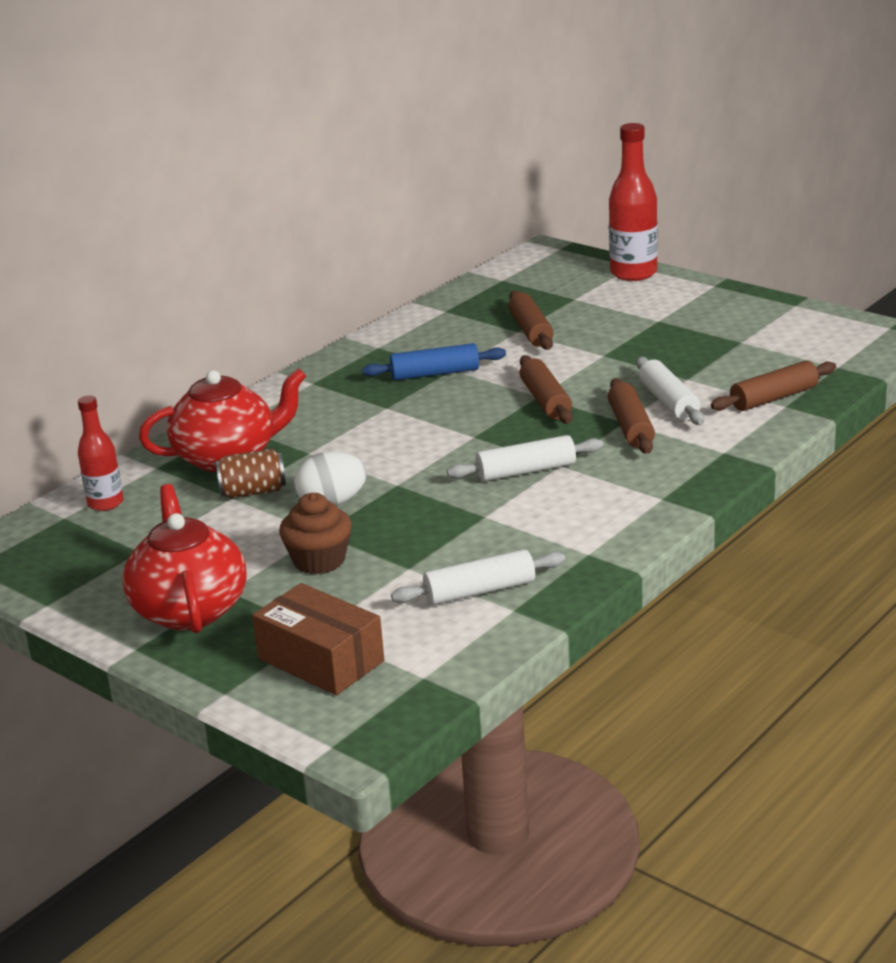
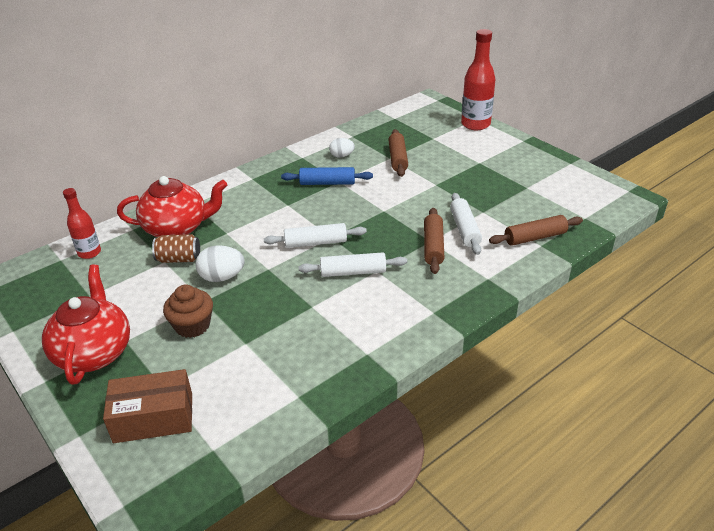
camera: 10 degrees right, 10 degrees up
brown box [252,583,384,695] -> brown box turned 60 degrees counterclockwise [103,369,192,443]
white rolling pin [391,549,565,605] -> white rolling pin moved to [264,223,367,248]
brown rolling pin [520,355,573,424] -> none
none -> white egg [329,138,355,158]

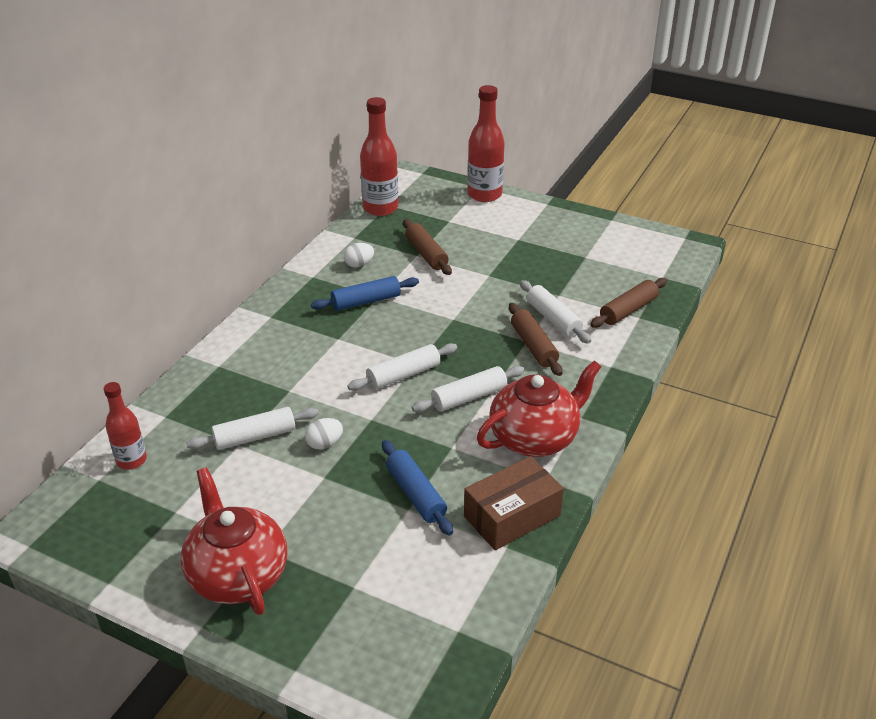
camera: 25 degrees left, 0 degrees up
brown box [103,369,192,443] -> brown box moved to [464,456,564,550]
red teapot [117,176,227,237] -> red teapot moved to [477,361,601,457]
brown can [152,234,200,263] -> white rolling pin [186,407,319,450]
brown cupcake [163,284,213,338] -> none
white egg [195,245,245,282] -> white egg [305,418,343,449], size x0.67
none -> red bottle [360,97,398,216]
none -> blue rolling pin [382,440,453,536]

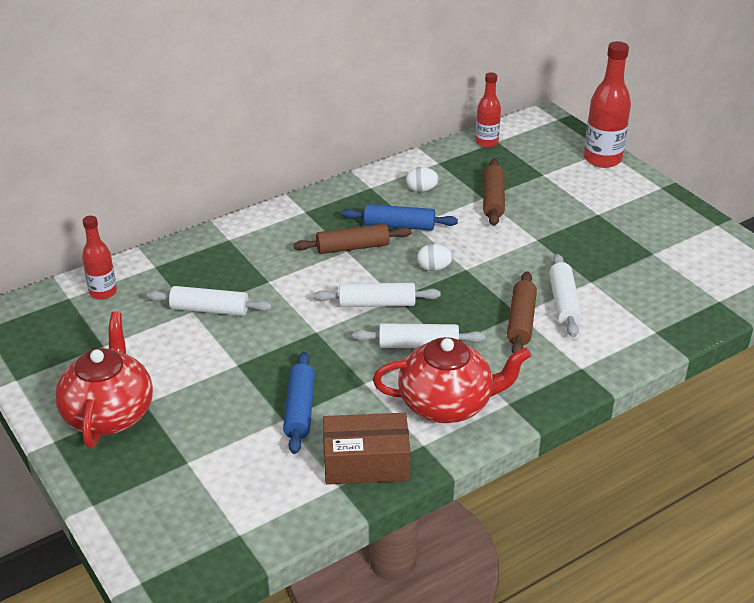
camera: 30 degrees right, 0 degrees up
white egg [305,418,343,449] -> white egg moved to [417,244,453,271]
red bottle [360,97,398,216] -> red bottle [475,72,501,148], size x0.62
brown rolling pin [590,278,667,328] -> brown rolling pin moved to [294,224,411,254]

